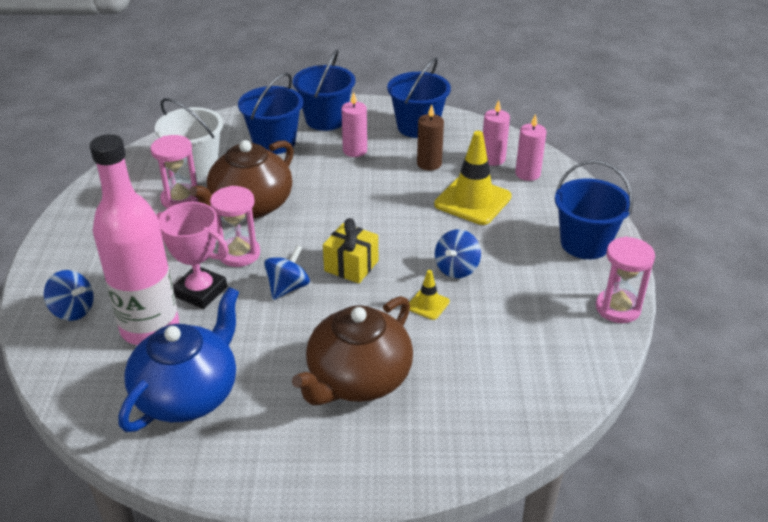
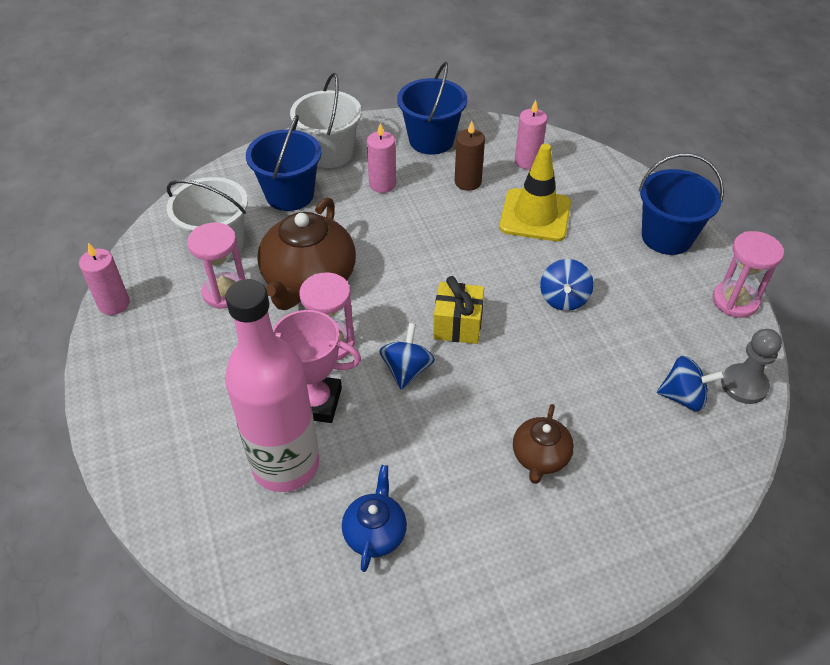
camera: 20 degrees left, 10 degrees up
blue spinning top [44,270,94,321] -> blue spinning top moved to [657,356,725,411]
blue teapot [118,287,239,432] -> blue teapot [342,465,407,572], size x0.53
brown teapot [292,296,413,405] -> brown teapot [513,404,574,484], size x0.53
blue bucket [293,49,355,131] -> white bucket [290,73,362,168]
yellow traffic cone [409,270,450,320] -> none
pink candle [515,114,547,181] -> pink candle moved to [79,243,130,315]
none -> grey pawn [721,329,782,404]

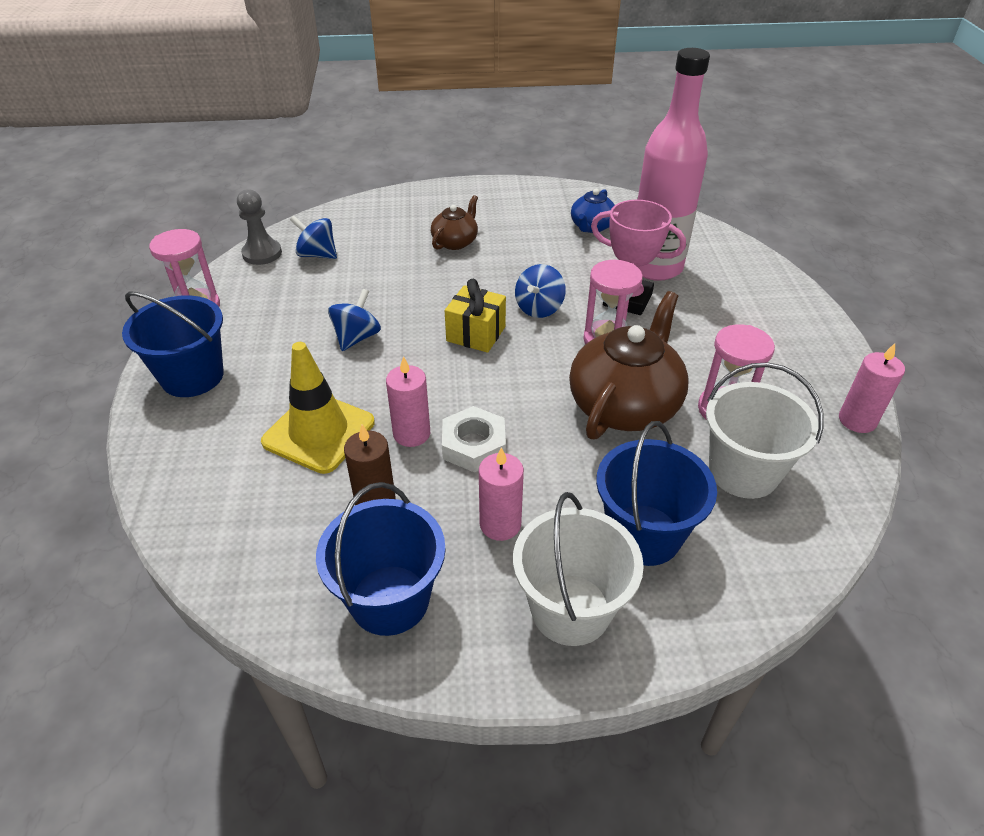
camera: 165 degrees left, 5 degrees down
pink candle [515,100,547,169] -> pink candle moved to [386,356,430,447]
none -> white nut [442,406,506,472]

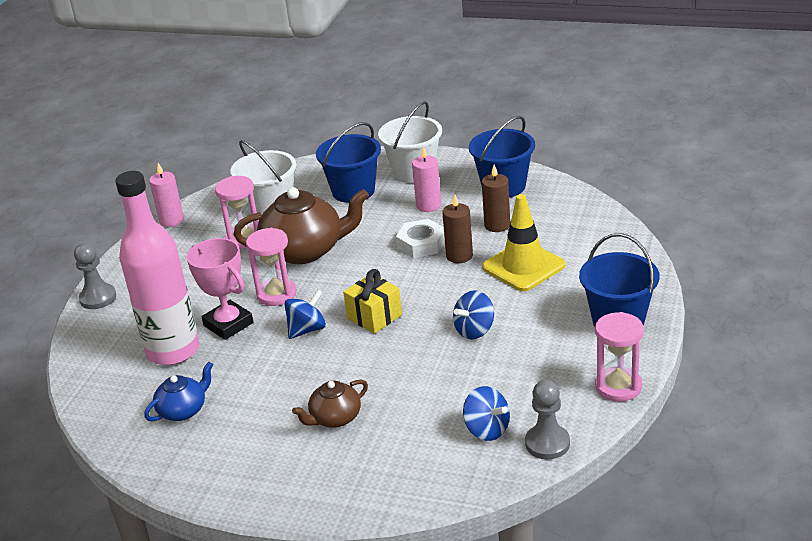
camera: 155 degrees left, 10 degrees down
pink candle [386,356,430,447] -> brown candle [442,194,473,263]
brown teapot [569,291,689,440] -> brown teapot turned 150 degrees counterclockwise [234,187,369,264]
none -> grey pawn [74,243,116,309]

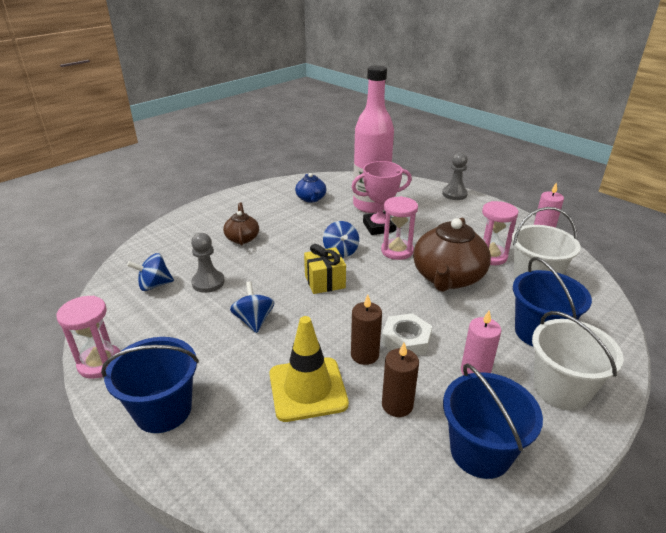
camera: 115 degrees right, 0 degrees up
grey pawn [525,380,570,459] -> grey pawn moved to [191,233,225,293]

